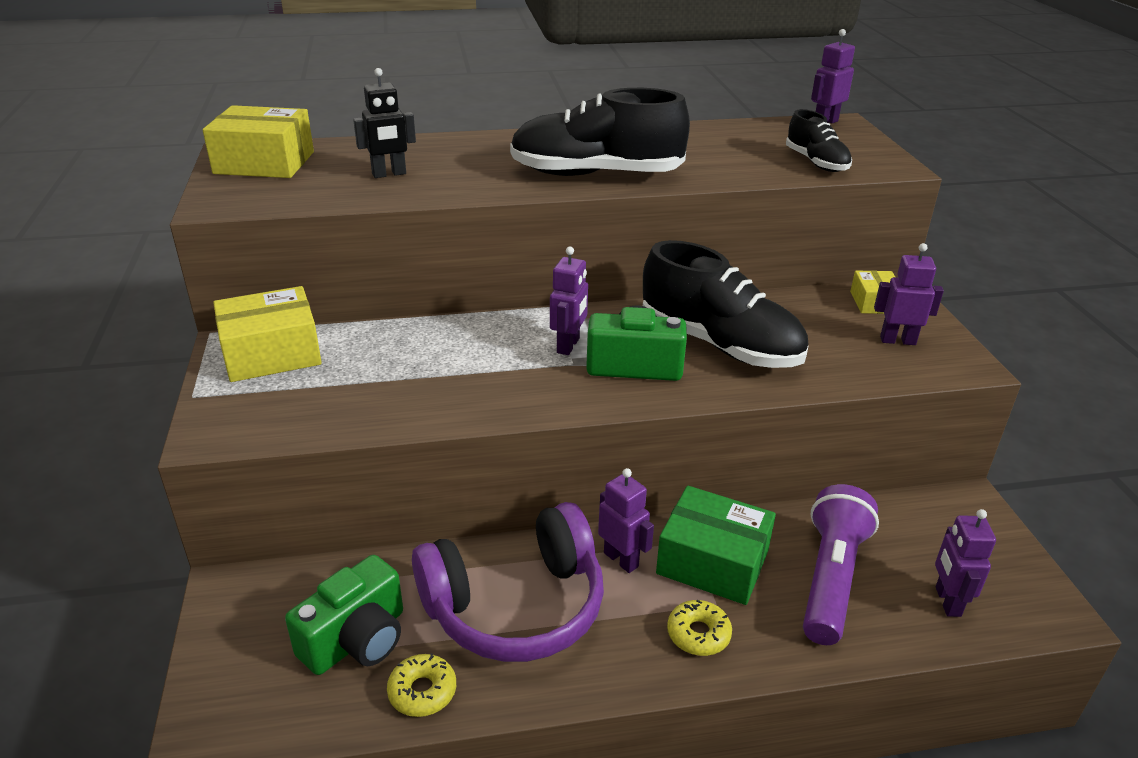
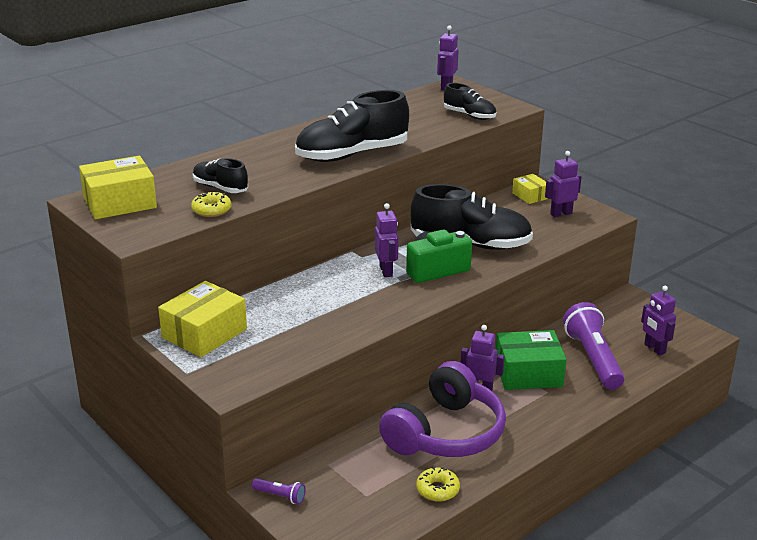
camera: 30 degrees left, 5 degrees down
green camera [285,555,403,675] -> none
black robot [353,68,416,178] -> black shoe [193,158,248,193]
yellow donut [667,600,732,656] -> yellow donut moved to [191,192,231,217]
none -> purple flashlight [252,478,306,504]

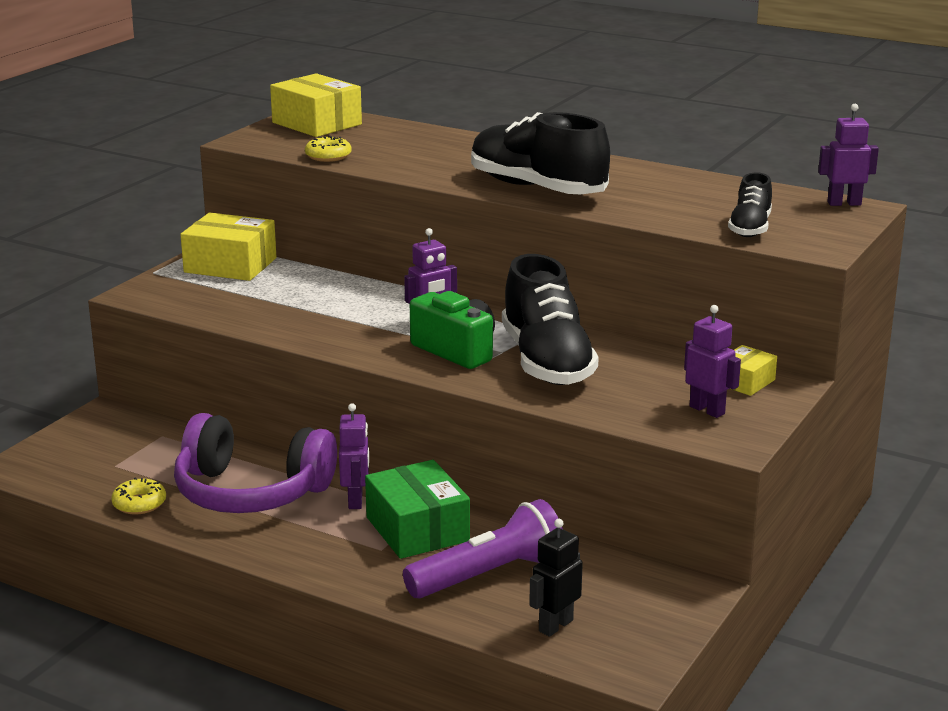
camera: 70 degrees right, 5 degrees down
black shoe [193,158,248,193] -> none
purple flashlight [252,478,306,504] -> none
purple robot [641,286,676,355] -> black robot [529,519,583,637]

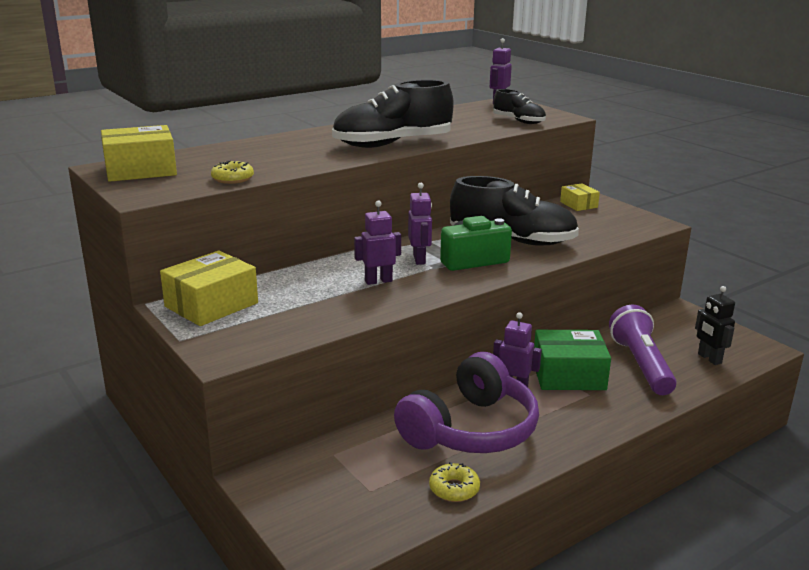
camera: 65 degrees left, 0 degrees up
purple robot [684,305,741,418] -> purple robot moved to [354,201,401,285]

